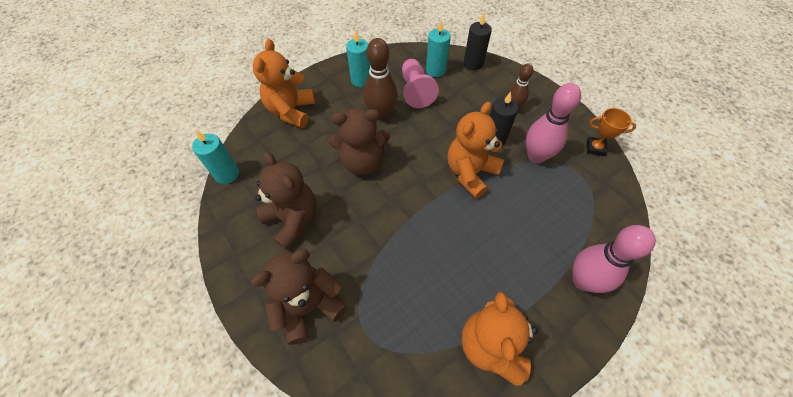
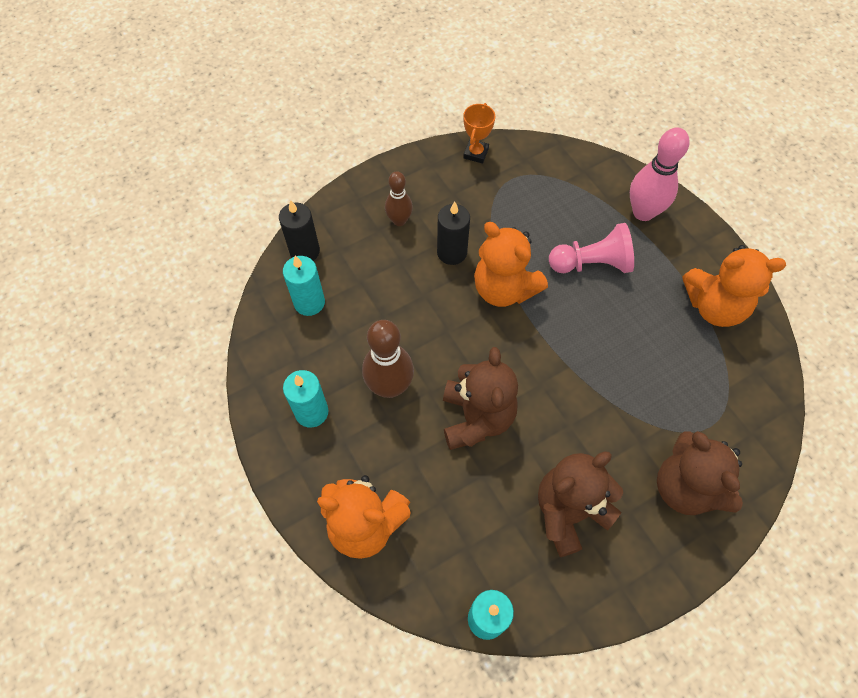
camera: 85 degrees left, 5 degrees up
pink pawn [402,59,439,108] -> pink pawn moved to [549,223,634,273]
pink bowling pin [526,83,581,164] -> none

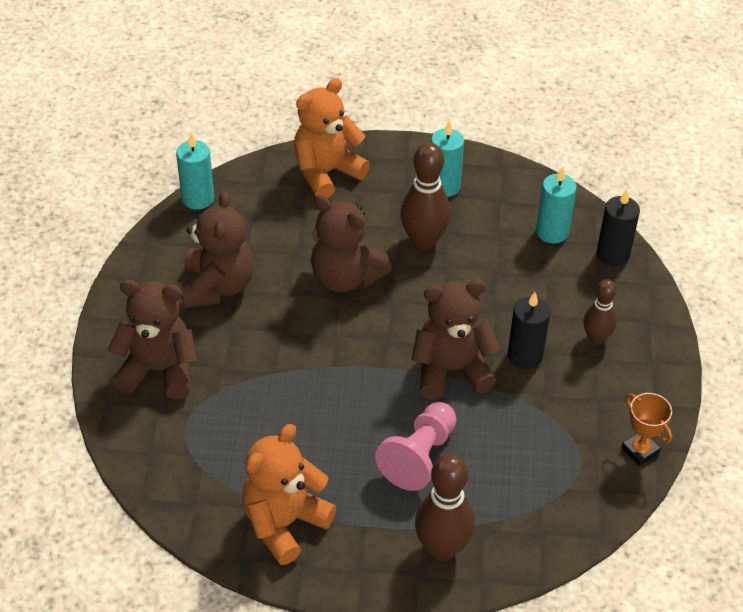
camera: 125 degrees right, 15 degrees down
orange teddy bear [474,222,548,307] -> brown teddy bear [412,279,500,399]
pink bowling pin [630,127,690,221] -> brown bowling pin [415,454,475,561]

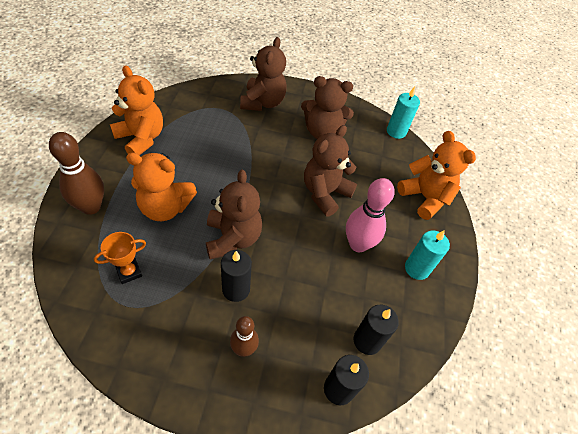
camera: 90 degrees right, 5 degrees up
pink pawn [375,402,456,491] -> orange teddy bear [126,153,197,221]
brown bowling pin [400,143,451,250] -> pink bowling pin [346,178,395,252]
turquoise candle [536,166,577,243] -> black candle [353,305,399,355]
orange trophy [621,393,672,466] -> orange trophy moved to [94,232,146,284]

